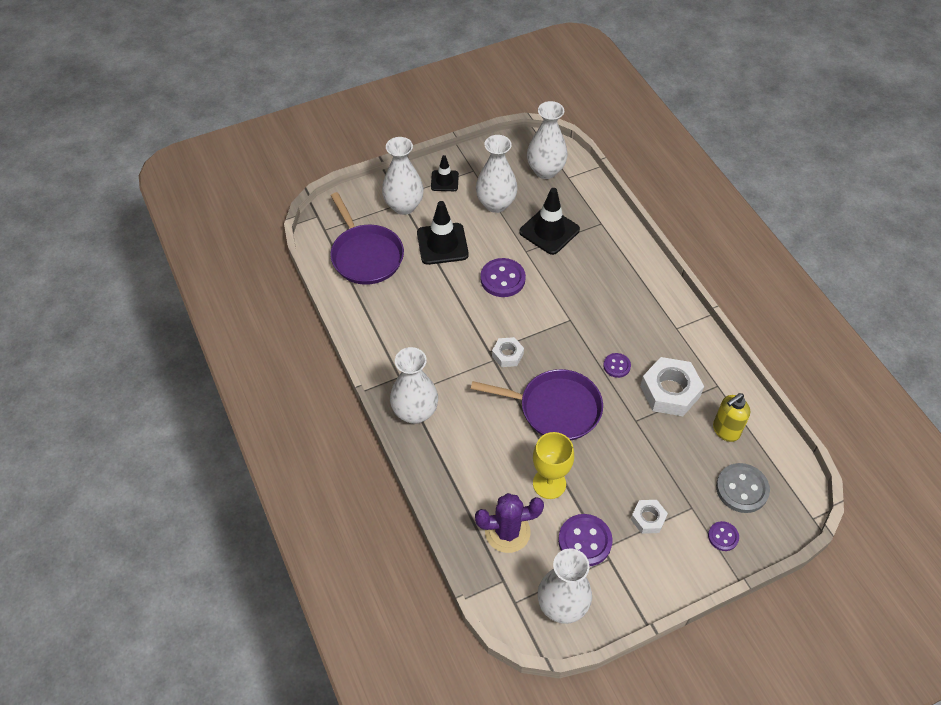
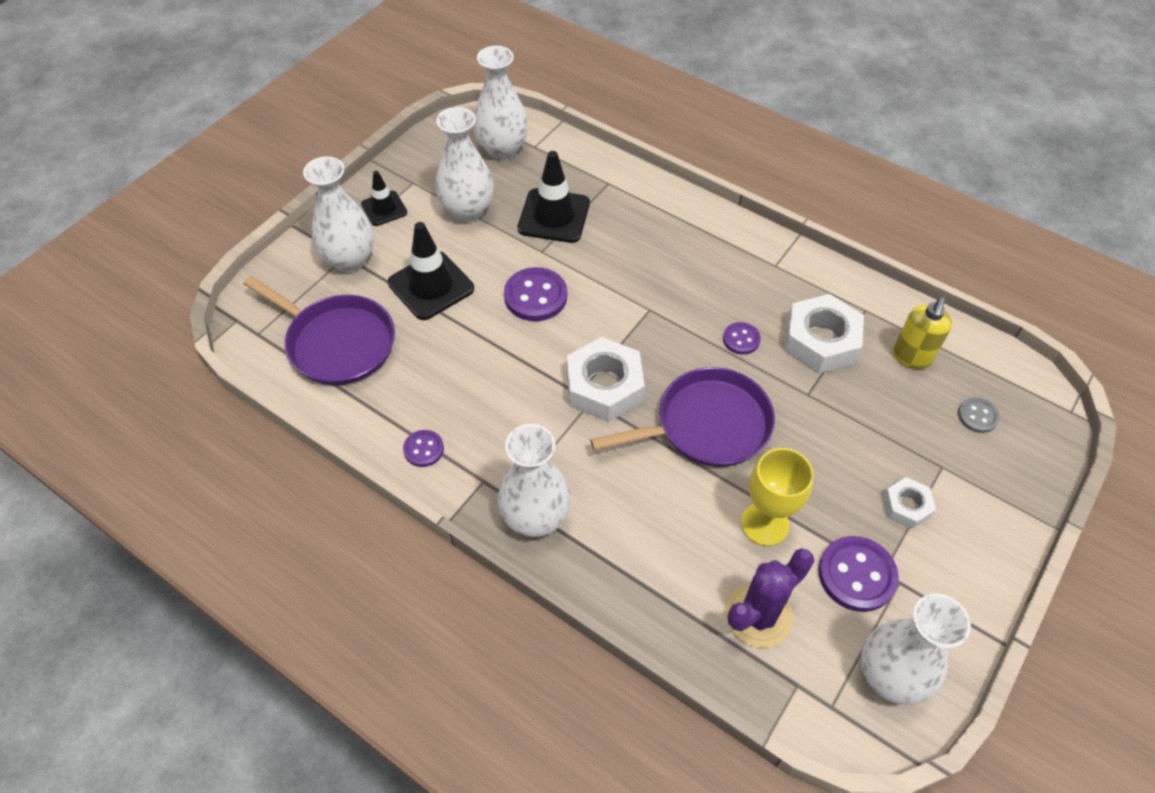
camera: 30 degrees left, 0 degrees up
white nut [492,337,524,367] -> white nut [567,337,645,422], size x1.84
purple button [708,521,739,551] -> purple button moved to [403,430,444,467]
grey button [716,463,770,513] -> grey button [958,397,1000,433], size x0.57

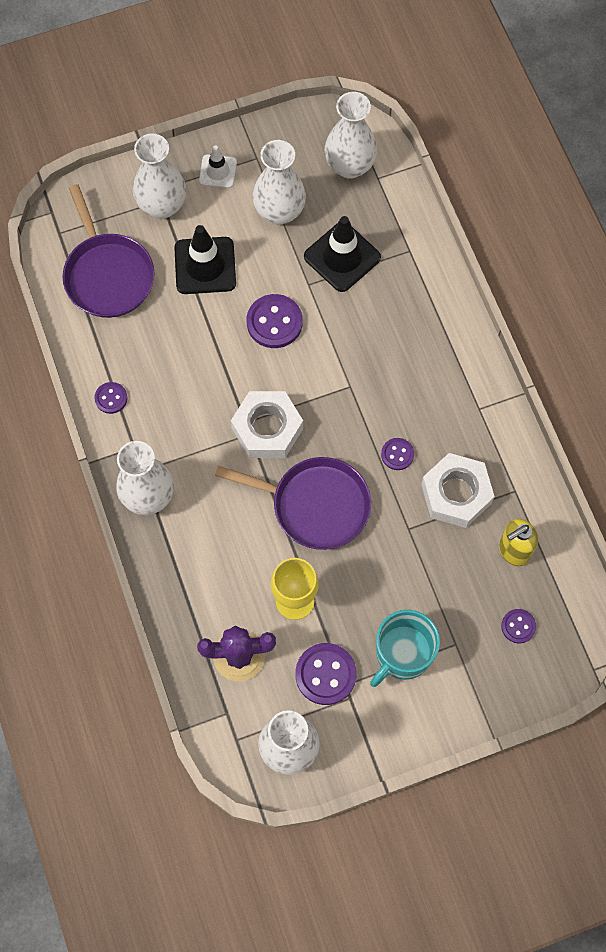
camera: 35 degrees right, 15 degrees up
black traffic cone [361,171,407,226] -> white traffic cone [199,146,237,188]
white nut [883,477,936,529] -> turquoise mug [370,610,440,687]
grey button [958,397,1000,433] -> purple button [501,609,536,644]

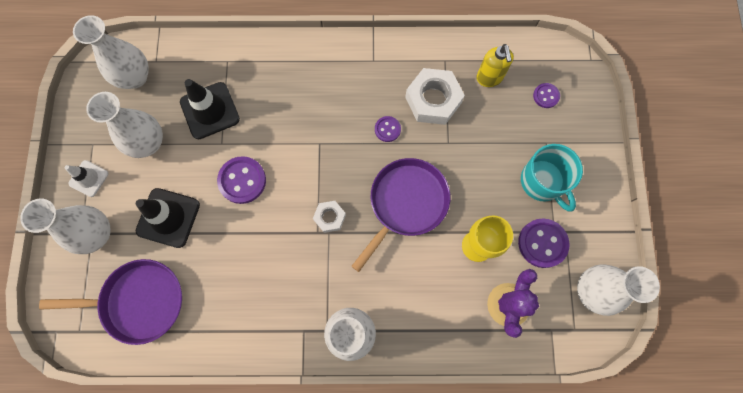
camera: 70 degrees left, 5 degrees up
purple button [95,382,127,414] -> none
white nut [231,391,303,458] -> white nut [313,201,346,233], size x0.54

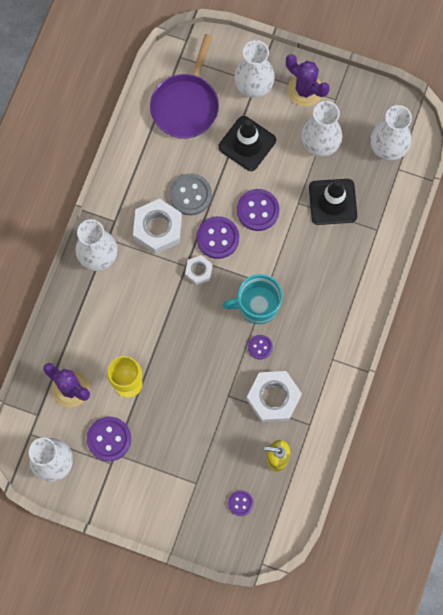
camera: 110 degrees right, 0 degrees up
white traffic cone [64,160,108,197] -> purple cactus [286,54,330,106]
purple pan [351,158,450,272] -> none
turquoise mug [521,144,583,211] -> turquoise mug moved to [222,274,283,324]
none -> white nut [133,198,182,254]
none -> grey button [169,173,212,215]
none -> purple button [197,216,239,259]

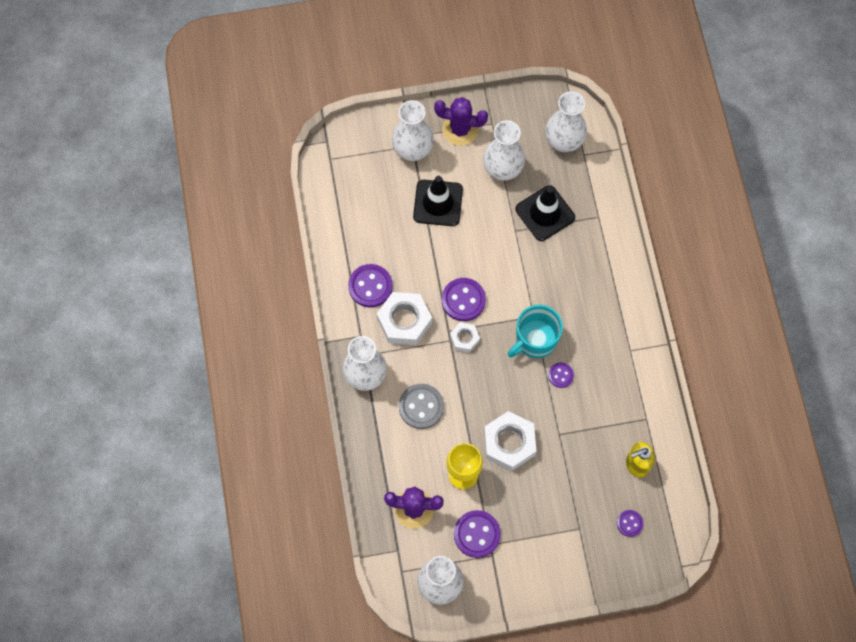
camera: 30 degrees left, 5 degrees down
purple pan [150,34,219,139] -> none
grey button [169,173,212,215] -> grey button moved to [399,384,444,429]
purple button [237,189,279,231] -> purple button moved to [348,264,393,307]
white nut [246,371,302,422] -> white nut moved to [484,411,536,471]

